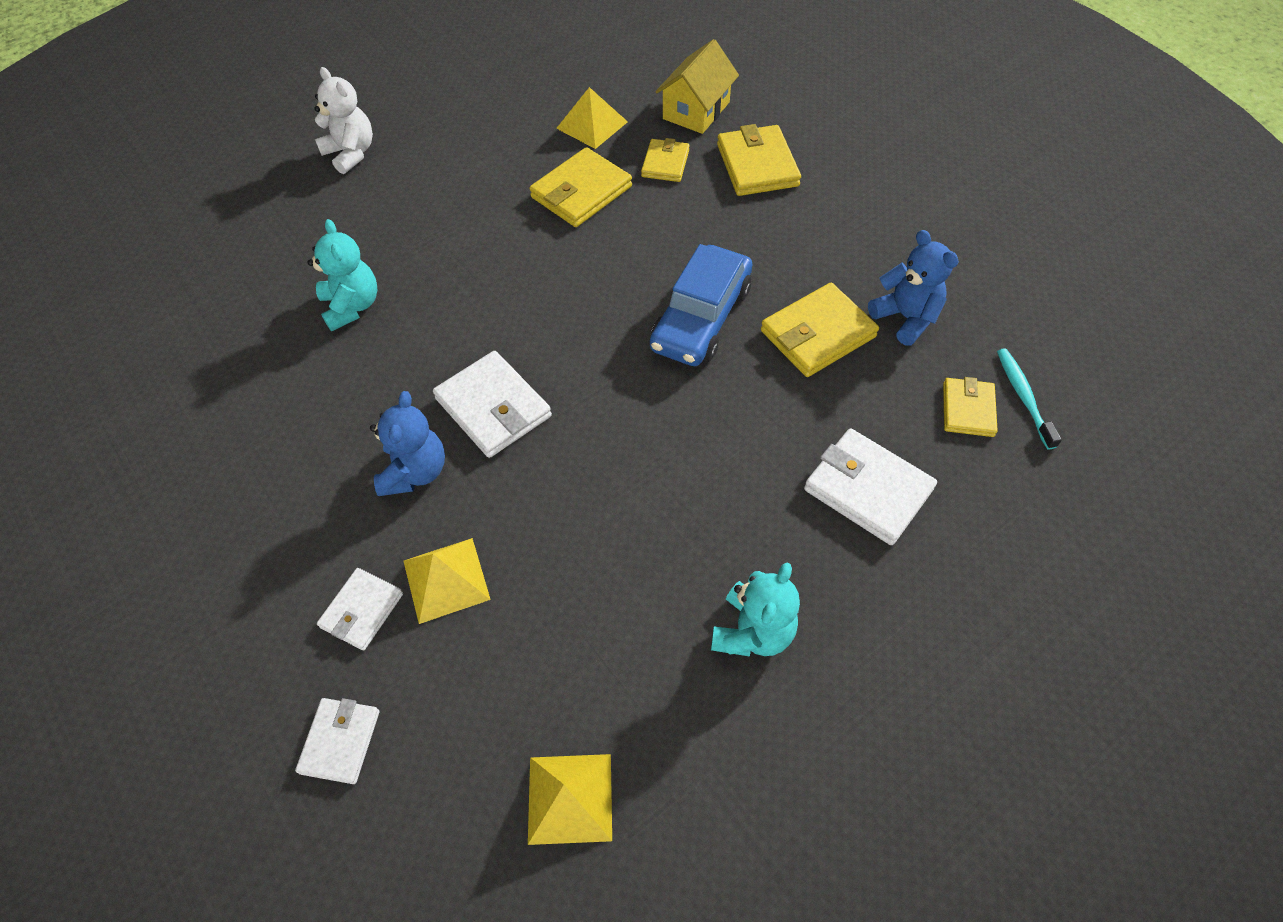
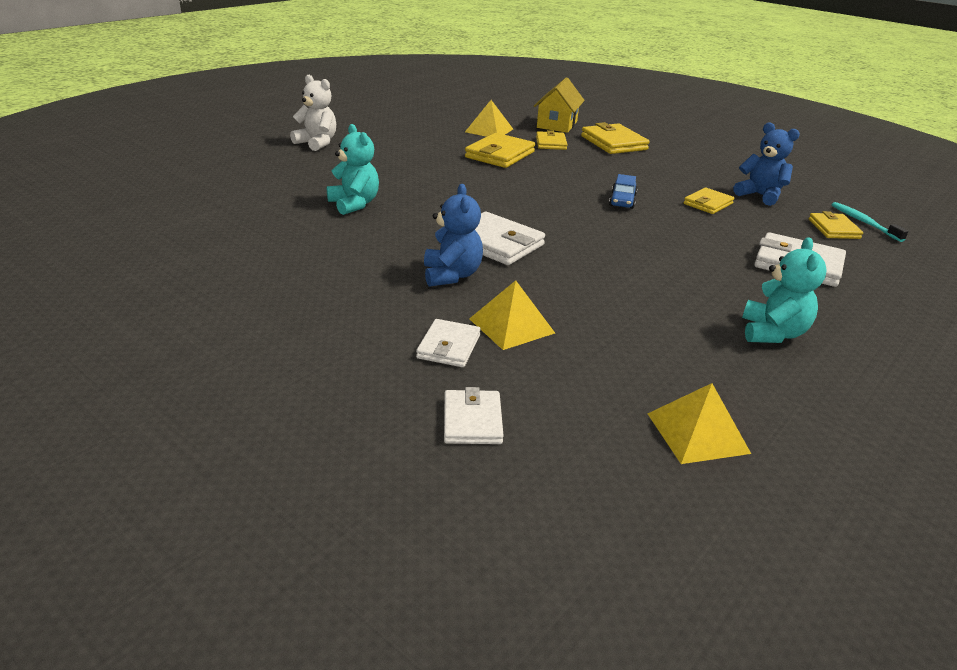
camera: 15 degrees left, 25 degrees down
blue car [650,244,752,366] -> blue car [609,174,637,209], size x0.52
yellow wallet [761,283,879,377] -> yellow wallet [684,187,734,214], size x0.62

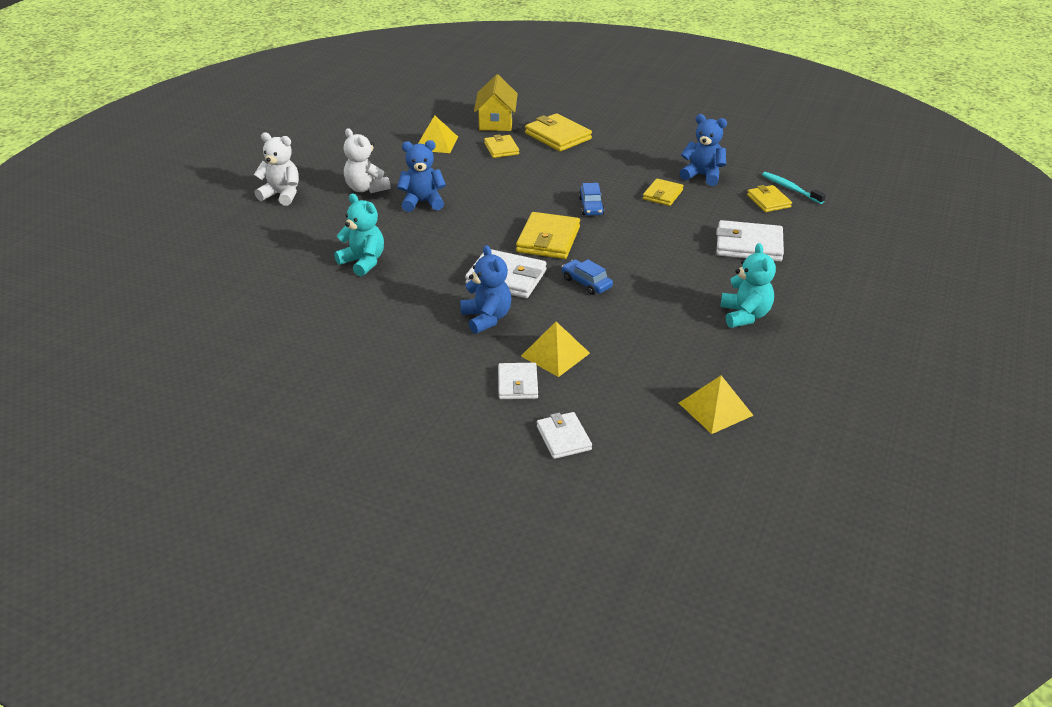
camera: 15 degrees left, 5 degrees up
yellow wallet [465,133,535,168] -> yellow wallet moved to [516,212,580,259]
none -> white teddy bear [344,128,390,193]
none -> blue teddy bear [397,140,446,212]
none -> blue car [562,259,613,295]

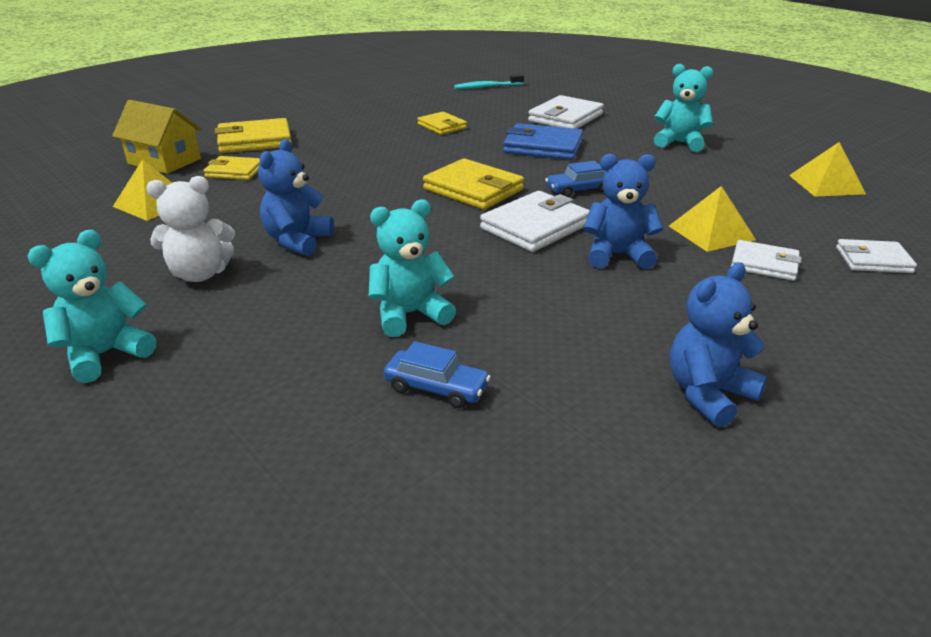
camera: 65 degrees left, 5 degrees down
white teddy bear [254,132,299,206] -> turquoise teddy bear [28,230,156,383]
blue car [579,183,605,215] -> blue car moved to [384,341,491,408]
blue teddy bear [680,114,727,186] -> blue teddy bear moved to [670,262,768,427]
yellow wallet [747,185,792,212] -> none
none -> blue wallet [503,123,583,160]

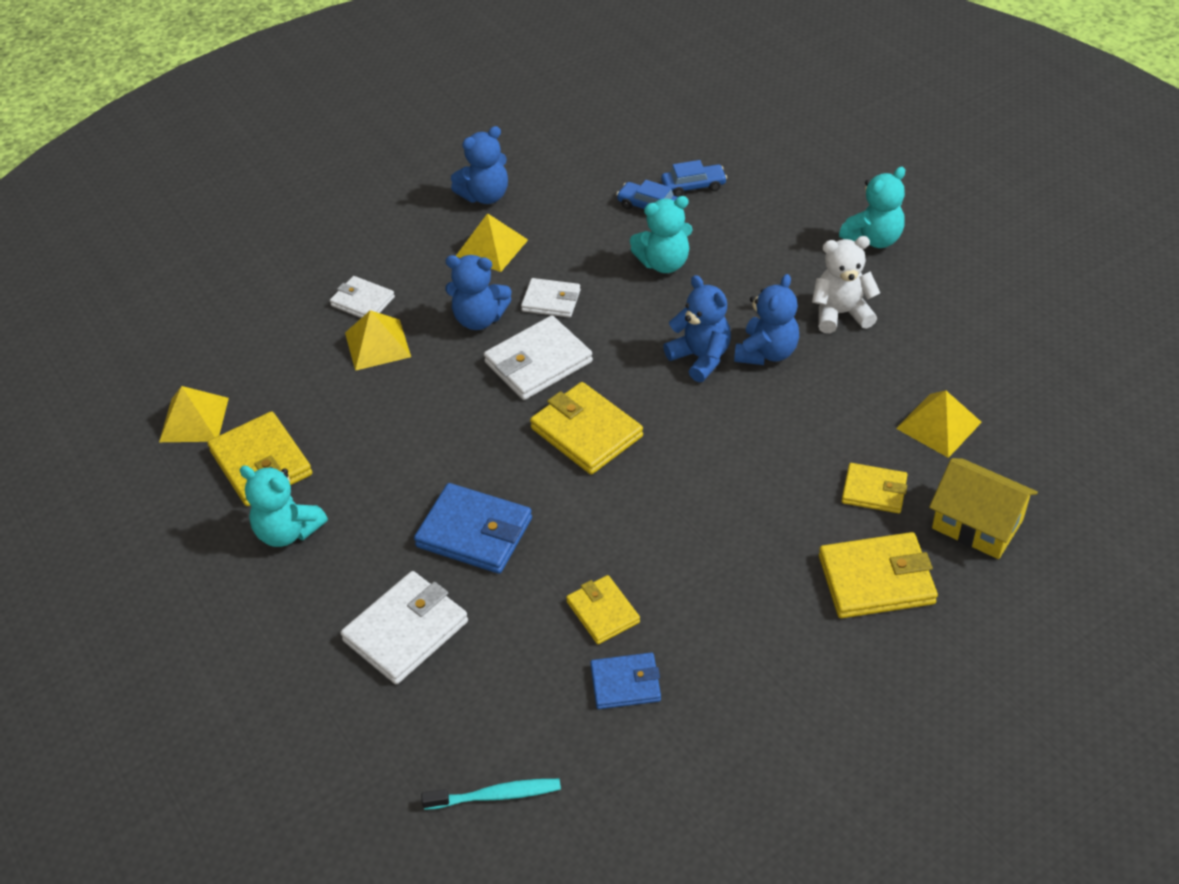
camera: 170 degrees left, 15 degrees up
blue car [545,161,606,197] -> blue car moved to [661,160,727,197]
white wallet [836,239,917,273] -> white wallet moved to [521,278,581,317]
none -> yellow wallet [207,411,312,506]
none -> yellow pyramid [456,213,528,272]
none -> blue wallet [590,653,661,709]
none -> blue teddy bear [663,275,731,382]

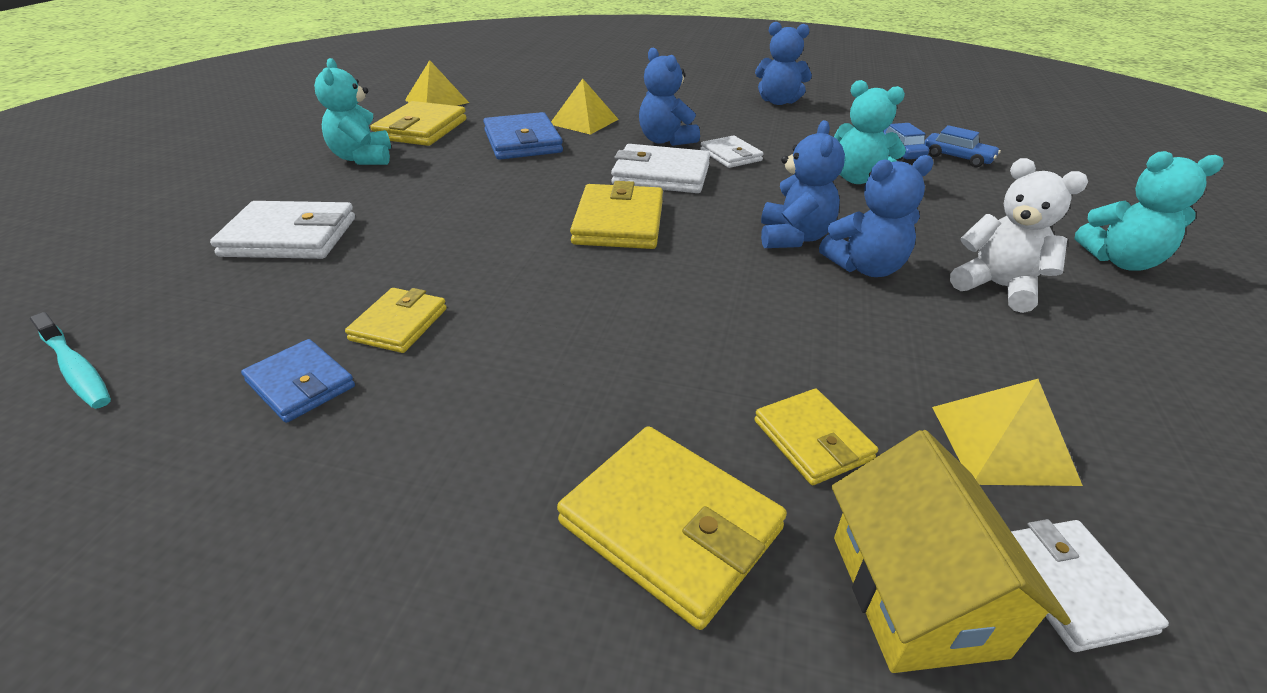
camera: 45 degrees right, 10 degrees down
white wallet [330,276,395,318] -> white wallet moved to [1011,519,1169,652]
blue wallet [414,483,532,574] -> blue wallet moved to [483,112,563,160]
yellow pyramid [456,213,528,272] -> none

